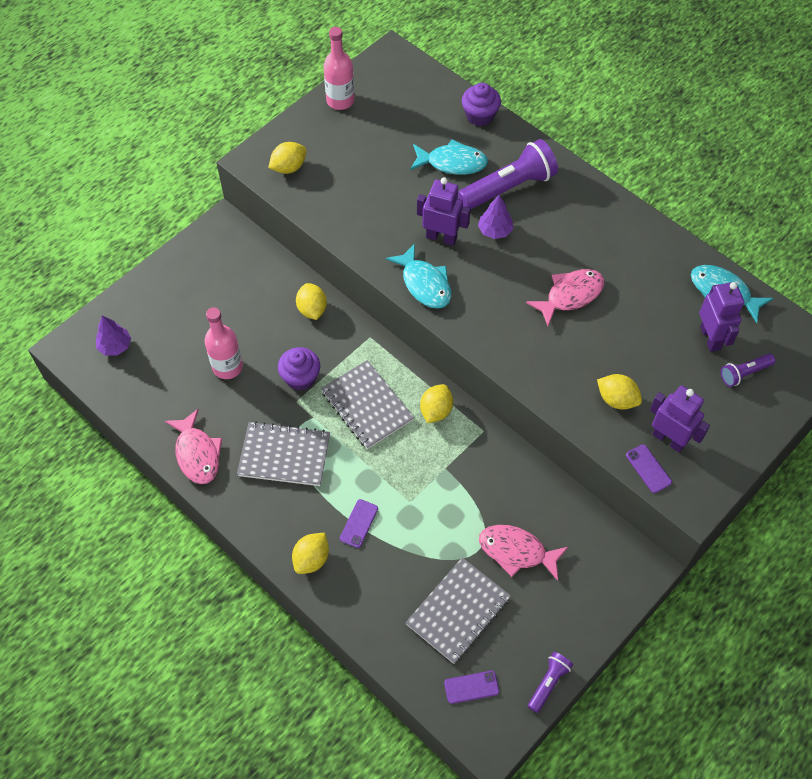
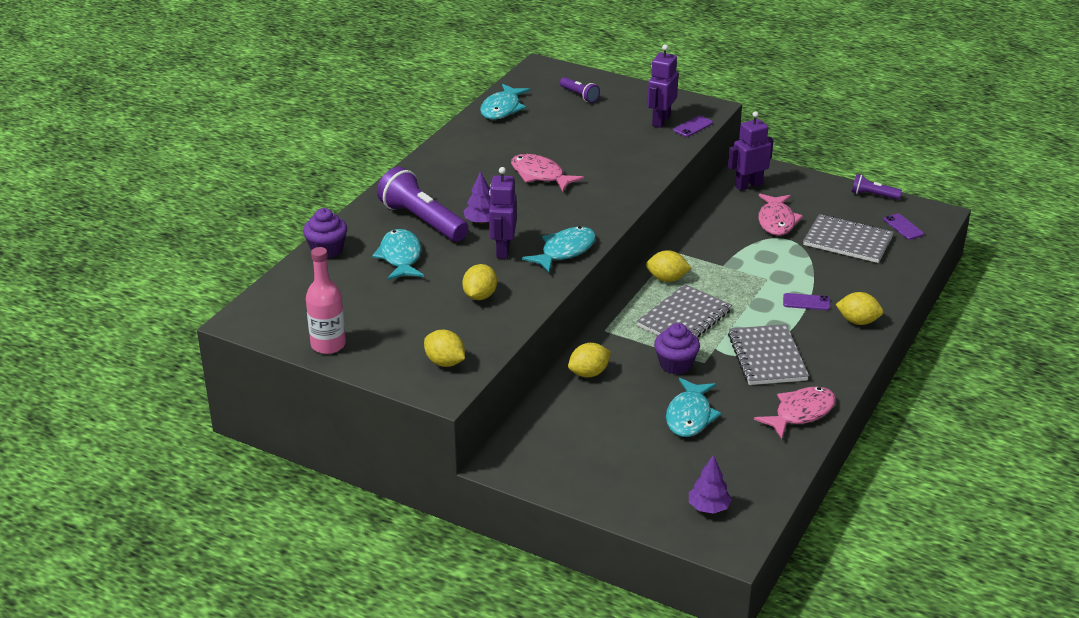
camera: 105 degrees left, 25 degrees down
pink bottle [204,307,243,379] -> turquoise fish [666,378,721,437]
yellow lemon [597,374,642,410] -> yellow lemon moved to [462,264,497,300]
purple robot [699,282,744,352] -> purple robot moved to [728,111,774,191]

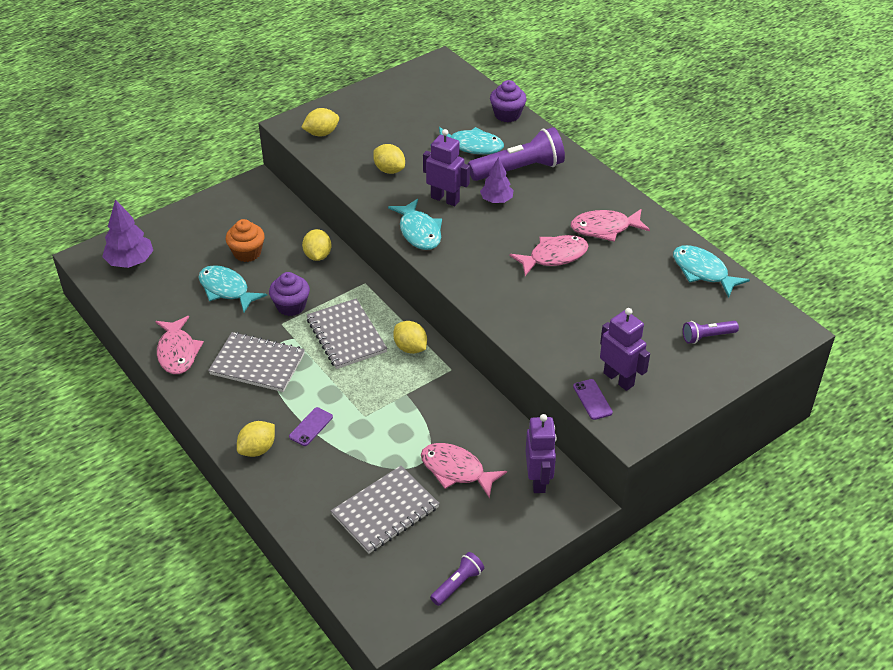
camera: 115 degrees right, 10 degrees up
pink bottle [306,247,346,354] -> none
yellow lemon [646,250,691,282] -> yellow lemon turned 75 degrees counterclockwise [393,321,427,354]
purple tree [689,455,732,514] -> purple tree [102,199,153,268], size x1.51
purple phone [884,214,924,240] -> none
none -> orange cupcake [226,219,265,262]
none -> pink fish [571,209,650,242]

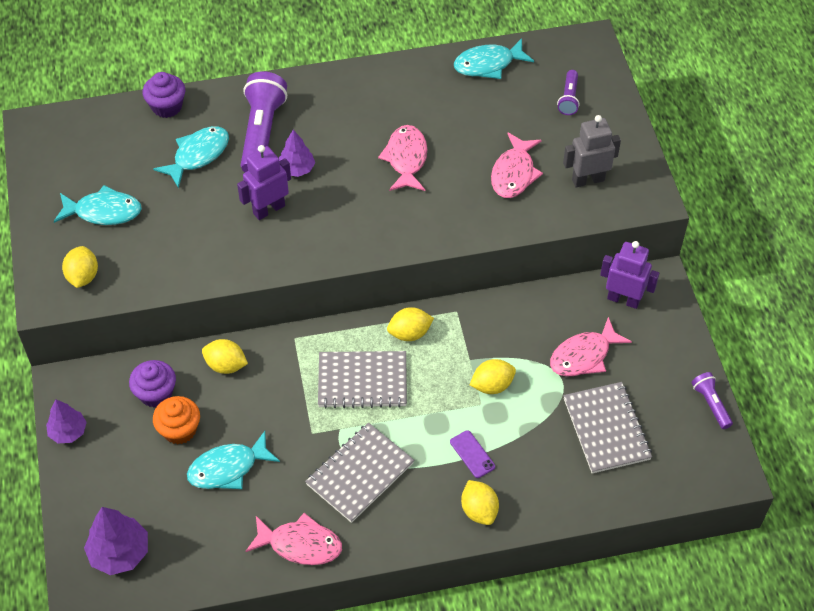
camera: 65 degrees left, 10 degrees up
purple cupcake [269,272,310,316] -> purple cupcake moved to [129,360,176,408]
yellow lemon [373,144,405,174] -> yellow lemon moved to [470,359,516,394]
turquoise fish [388,199,442,250] -> turquoise fish moved to [54,185,142,225]
pink fish [571,209,650,242] -> pink fish moved to [491,132,543,198]
purple phone [573,379,613,420] -> none
purple robot [600,308,650,391] -> grey robot [563,115,621,188]
none -> purple tree [46,399,87,444]

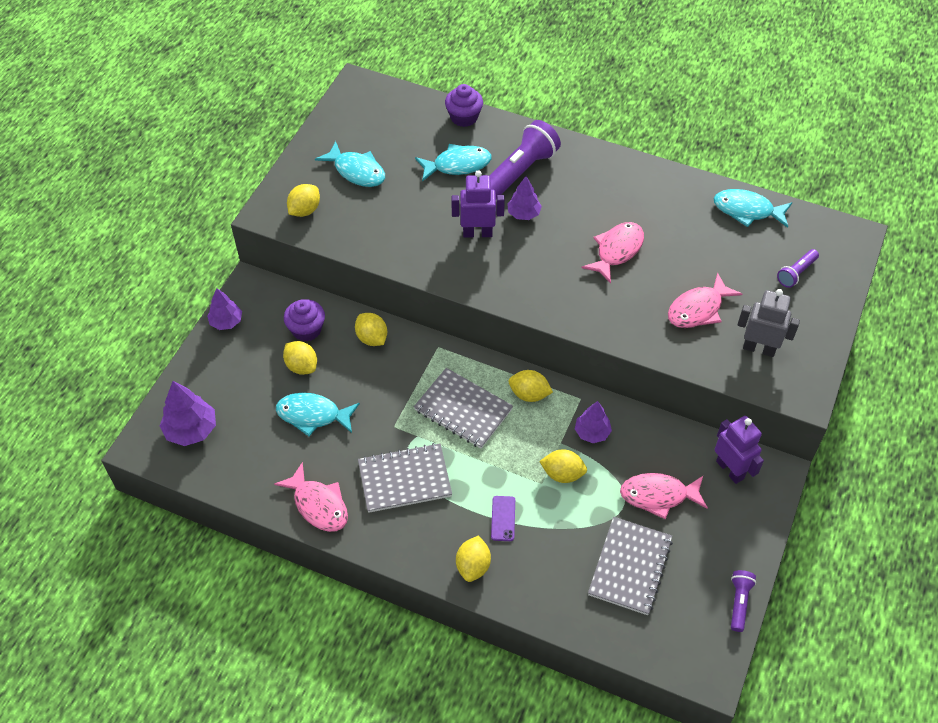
camera: 35 degrees right, 0 degrees up
orange cupcake [153,396,200,445] -> yellow lemon [283,341,317,375]
none -> purple tree [575,401,612,443]

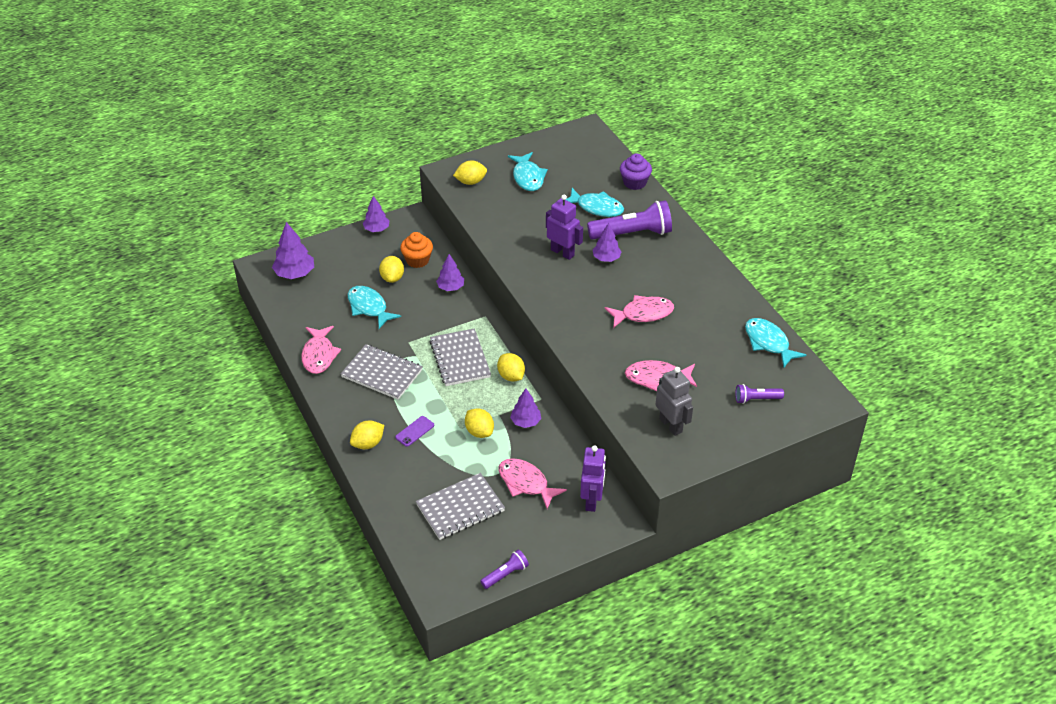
camera: 40 degrees right, 10 degrees down
purple cupcake [284,299,325,342] -> orange cupcake [400,232,433,268]
yellow lemon [355,313,387,346] -> purple tree [436,254,464,291]

